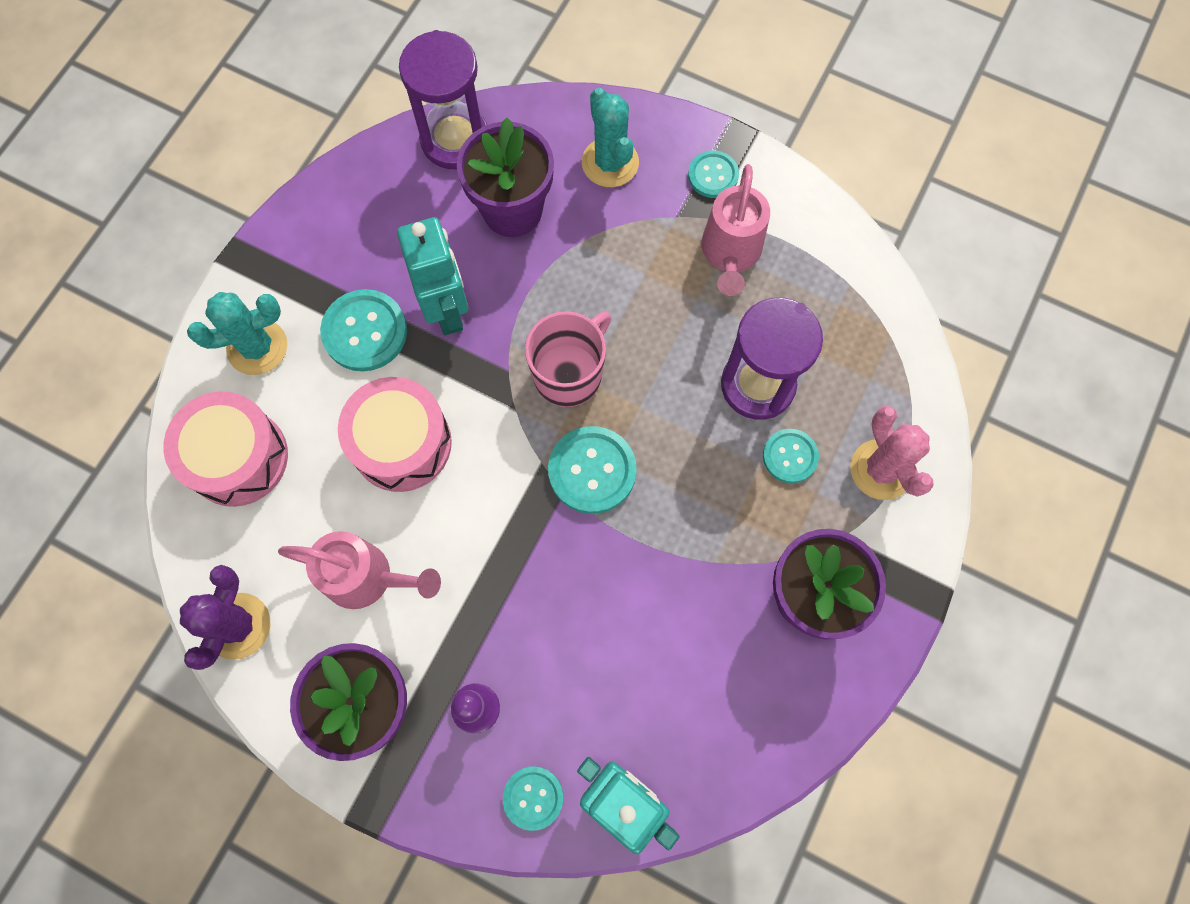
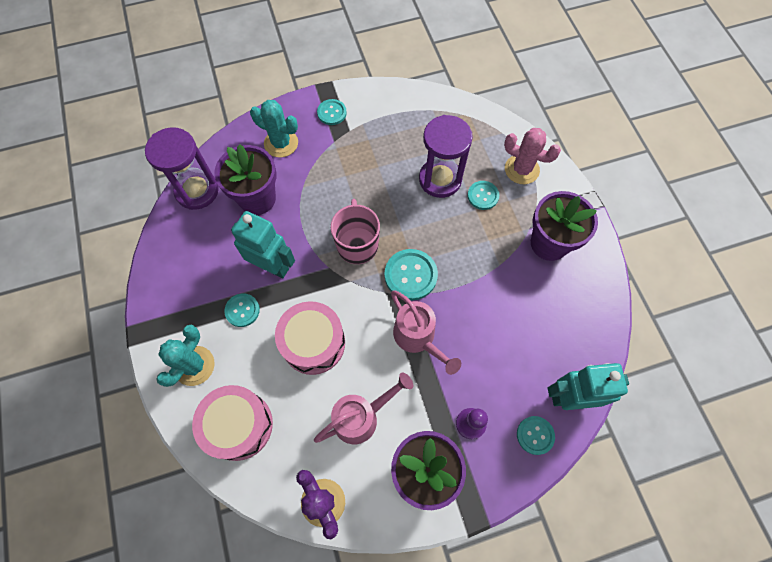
camera: 45 degrees left, 5 degrees down
turquoise button [320,289,407,372] -> turquoise button [224,294,260,327], size x0.63
pink watering can [701,164,770,296] -> pink watering can moved to [391,291,461,375]

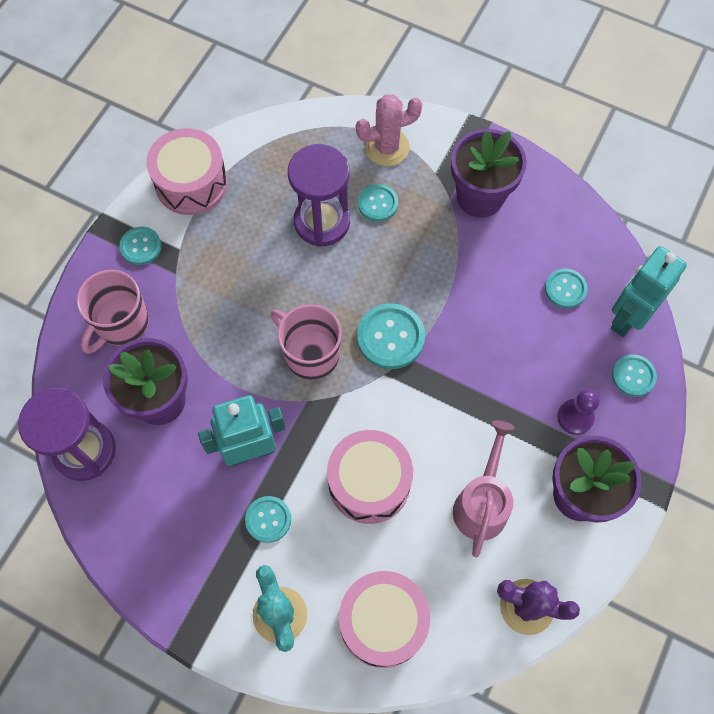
camera: 45 degrees left, 0 degrees up
turquoise cactus [250,100,298,157] -> pink mug [76,270,149,354]
pink watering can [391,291,461,375] -> none
none -> pink drum [146,128,228,215]
none -> turquoise button [545,268,588,308]

